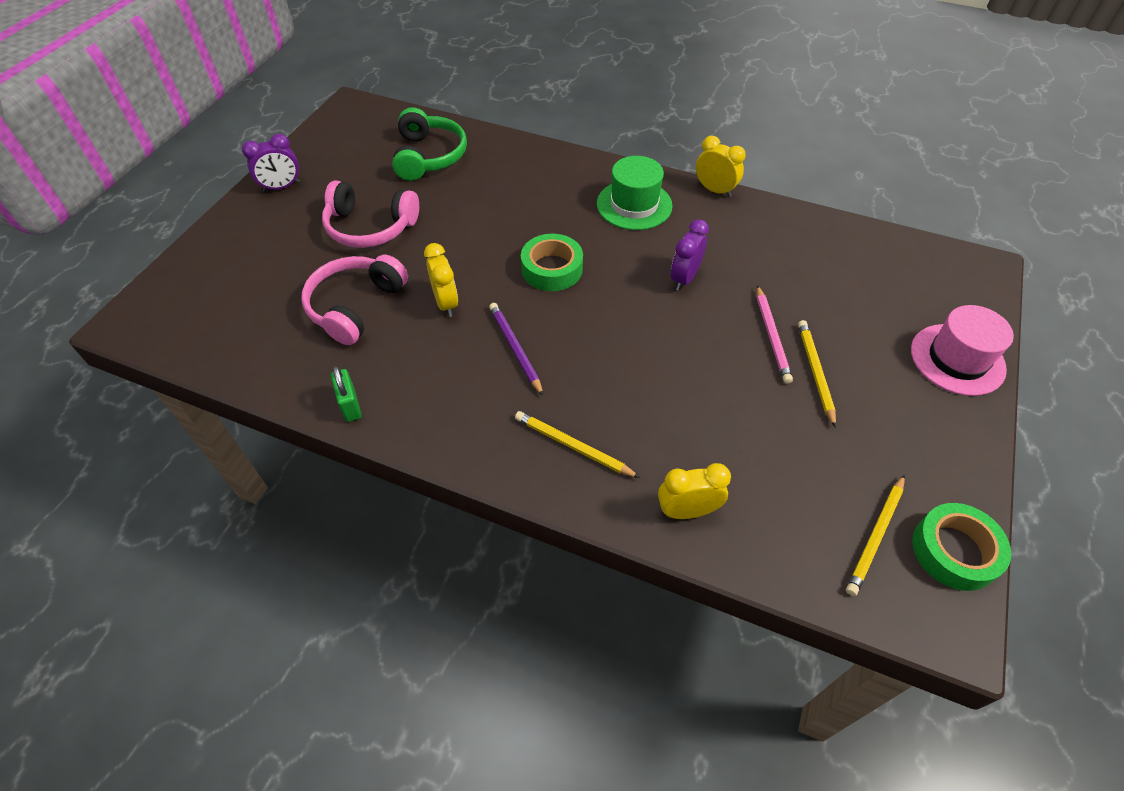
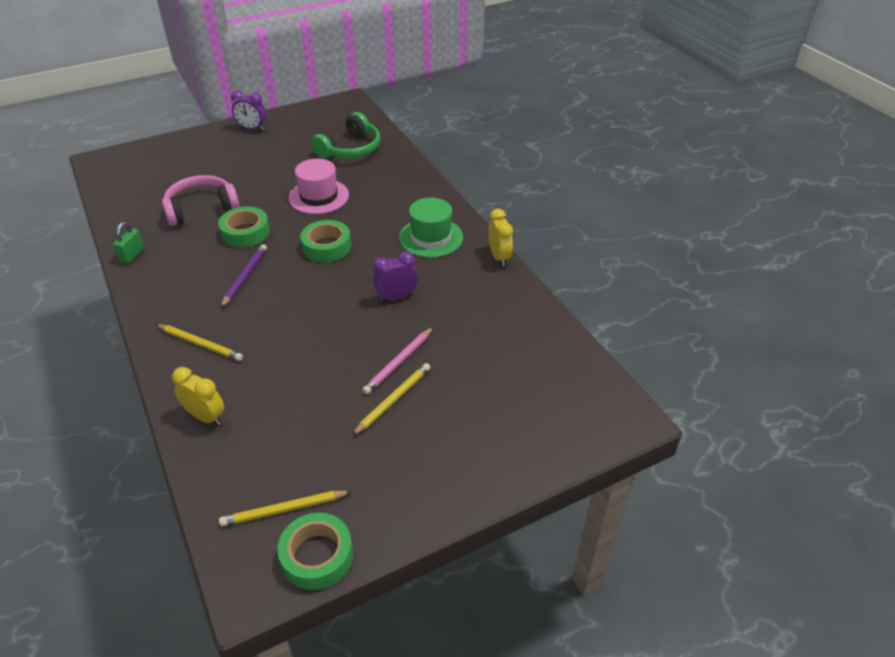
camera: 40 degrees right, 10 degrees down
pink headphones [322,180,419,248] -> none
yellow clock [424,243,458,317] -> green tape [218,206,270,247]
yellow pencil [515,411,640,478] -> yellow pencil turned 135 degrees clockwise [156,324,243,361]
pink hat [911,305,1014,396] -> pink hat moved to [288,159,349,214]

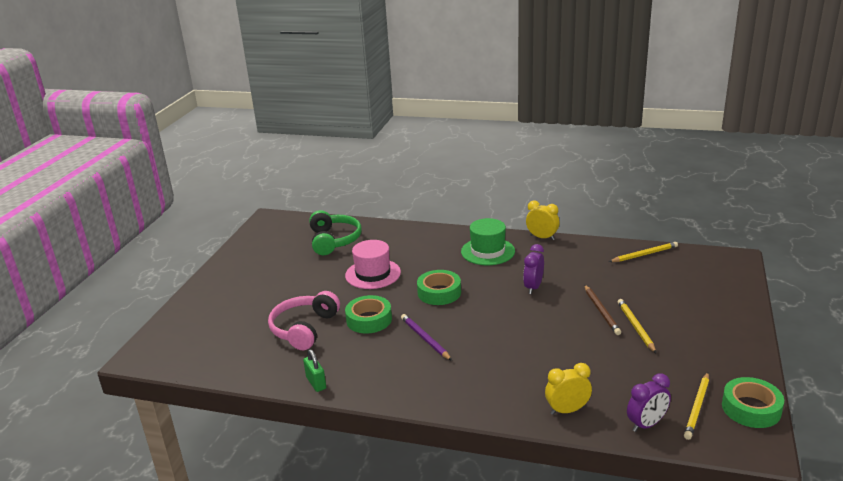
camera: 45 degrees left, 15 degrees down
yellow pencil [156,324,243,361] -> yellow pencil moved to [609,242,678,262]
purple clock [231,90,267,131] -> purple clock moved to [627,373,671,432]
pink pencil [362,327,433,394] -> brown pencil [584,285,621,335]

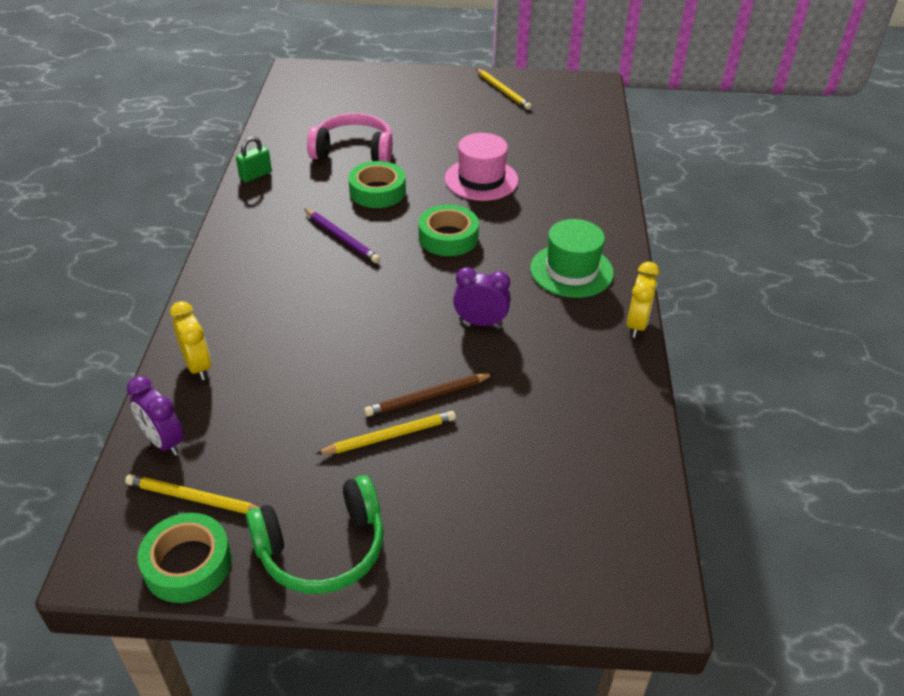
camera: 75 degrees right, 15 degrees up
green headphones [309,210,362,255] -> green headphones moved to [246,475,384,594]
purple pencil [401,314,452,361] -> purple pencil turned 90 degrees clockwise [305,209,380,263]
yellow pencil [609,242,678,262] -> yellow pencil moved to [476,69,532,110]

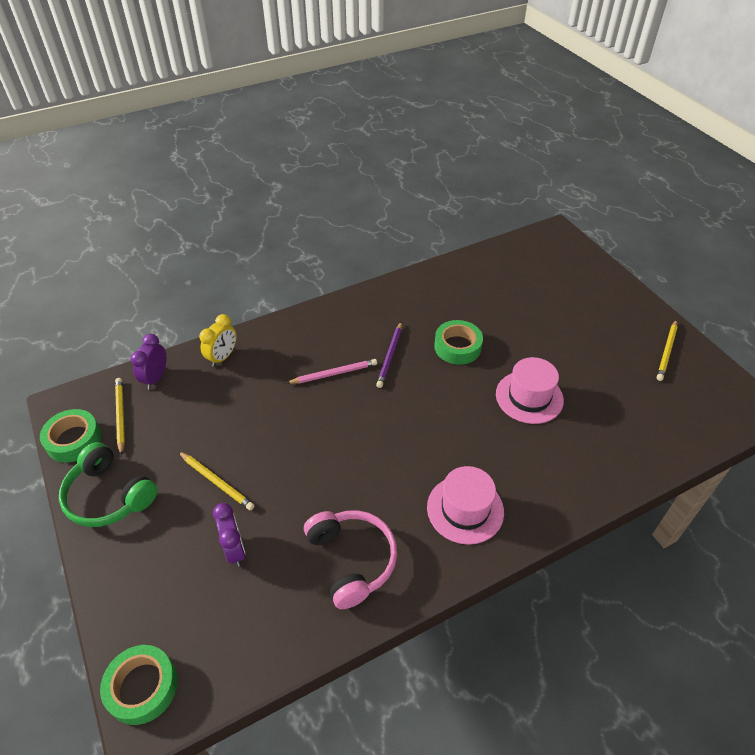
camera: 60 degrees right, 5 degrees up
green padlock [236,136,272,182] -> none
pink headphones [307,113,393,162] -> pink headphones moved to [304,510,397,609]
brown pencil [364,373,494,417] -> none
green tape [419,205,479,256] -> green tape moved to [100,645,177,725]
purple clock [453,267,511,326] -> purple clock moved to [213,503,245,567]
green hat [530,219,614,298] -> pink hat [427,466,504,545]
yellow clock [627,262,660,338] -> none
none -> pink pencil [287,359,377,384]

